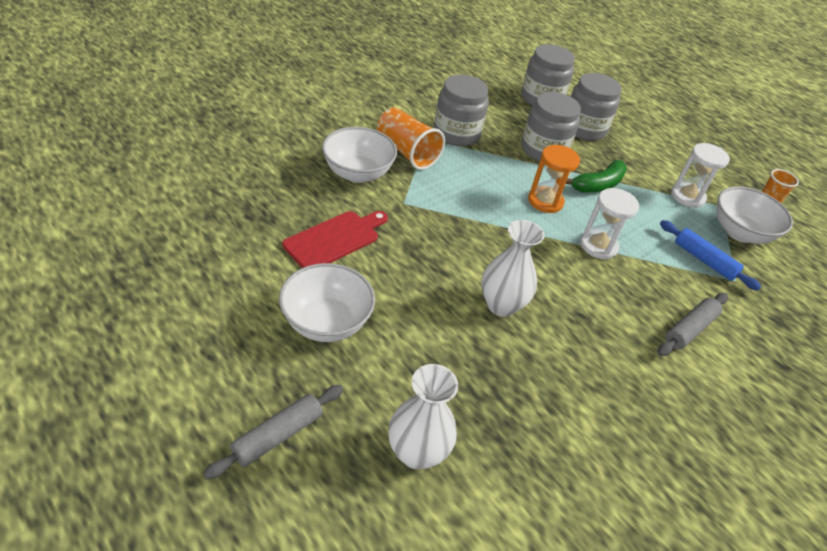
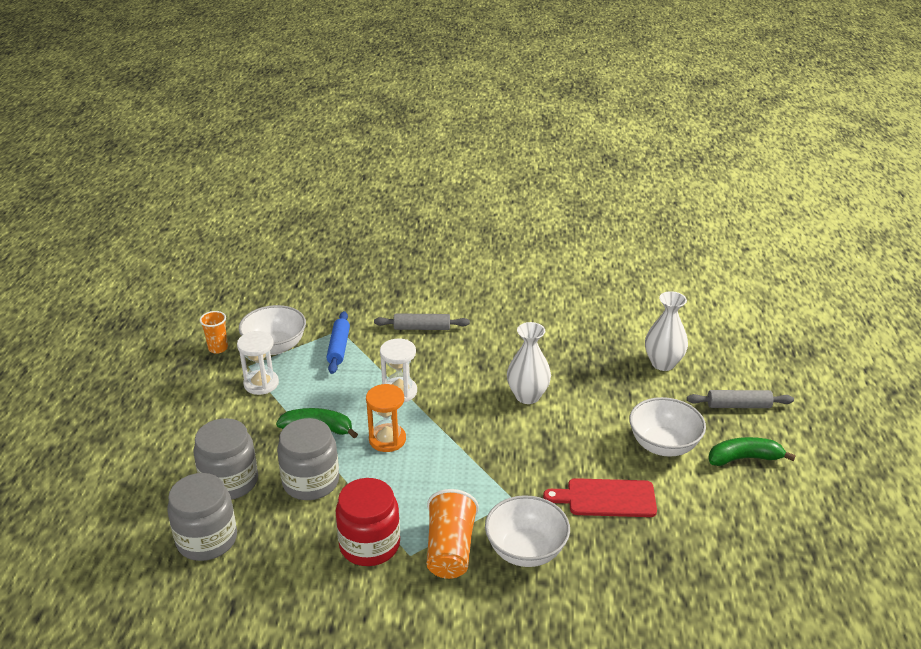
camera: 130 degrees left, 10 degrees down
grey jar [434,75,489,146] -> red jar [336,478,400,566]
none -> green banana [708,437,796,466]

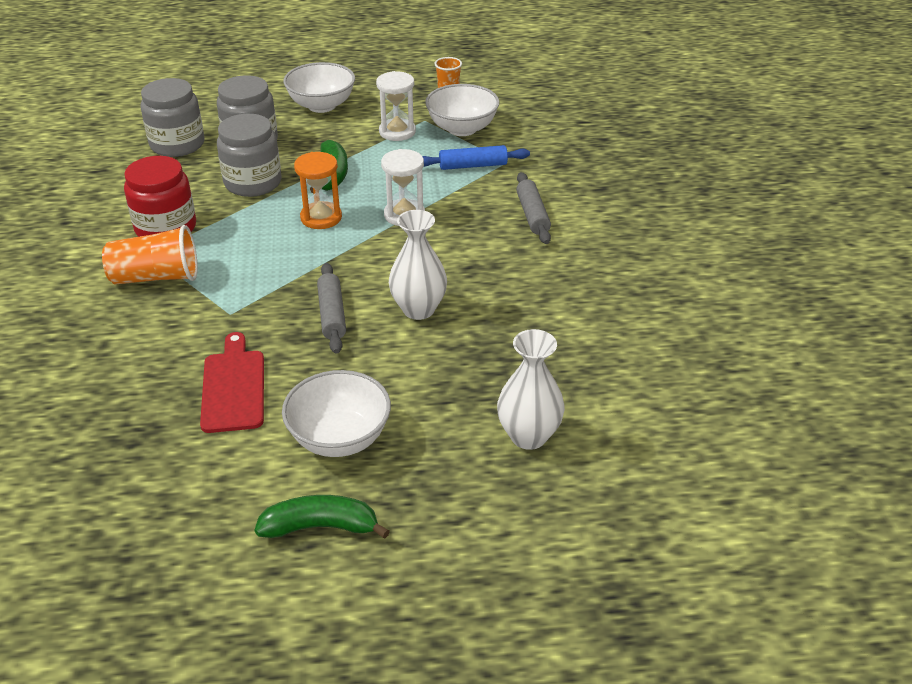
camera: 80 degrees right, 5 degrees up
white bowl [485,495,570,567] -> white bowl moved to [283,62,355,113]
grey rolling pin [687,390,794,408] -> grey rolling pin moved to [317,263,346,354]
green banana [708,437,796,466] -> green banana turned 75 degrees counterclockwise [255,495,390,539]

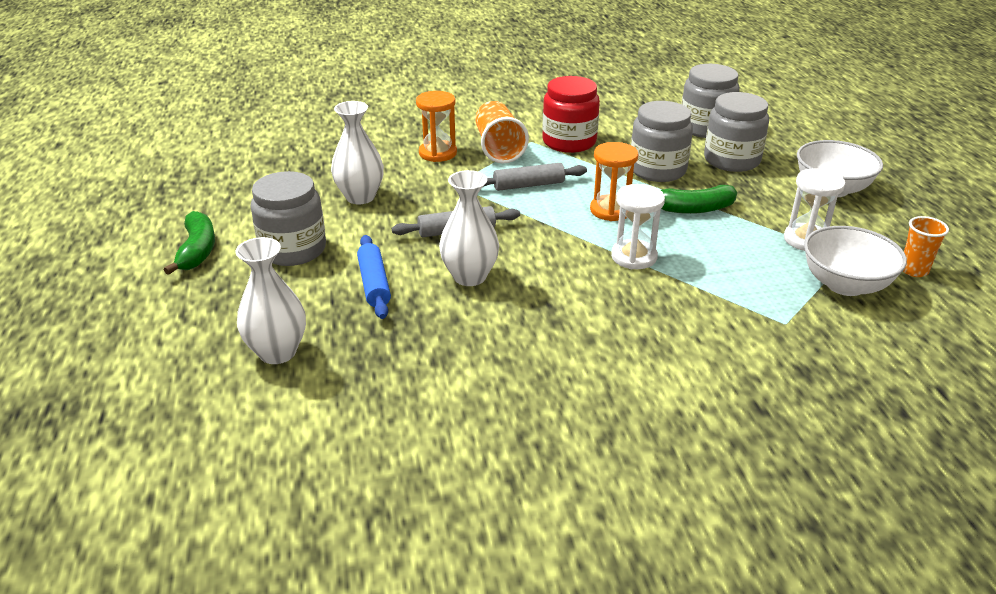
camera: 85 degrees right, 5 degrees down
red cutting board [200,332,264,433] -> white vase [331,101,384,204]
white bowl [282,370,391,457] -> grey jar [251,171,326,266]
blue rolling pin [422,145,530,170] -> blue rolling pin moved to [357,235,391,319]
grey rolling pin [516,172,551,244] -> grey rolling pin moved to [483,163,587,191]
none -> orange hourglass [416,91,457,162]

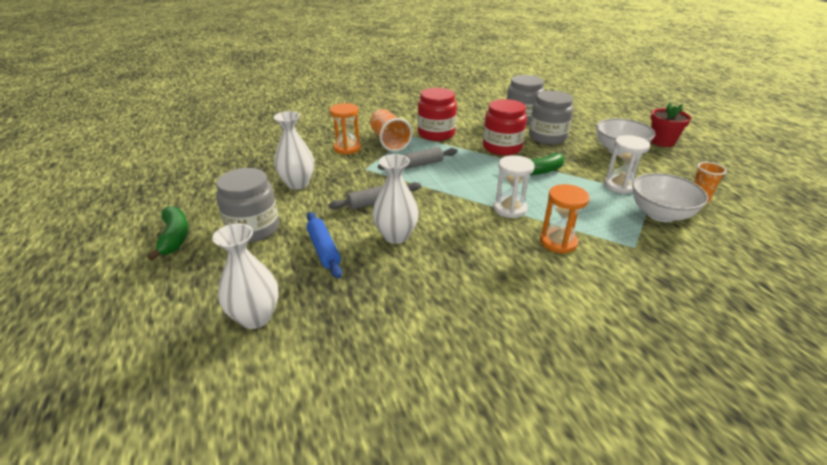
camera: 10 degrees left, 0 degrees up
orange hourglass [590,142,638,221] -> orange hourglass moved to [540,184,590,254]
grey jar [631,101,693,182] -> red jar [483,99,527,155]
none -> red flower pot [651,102,691,147]

